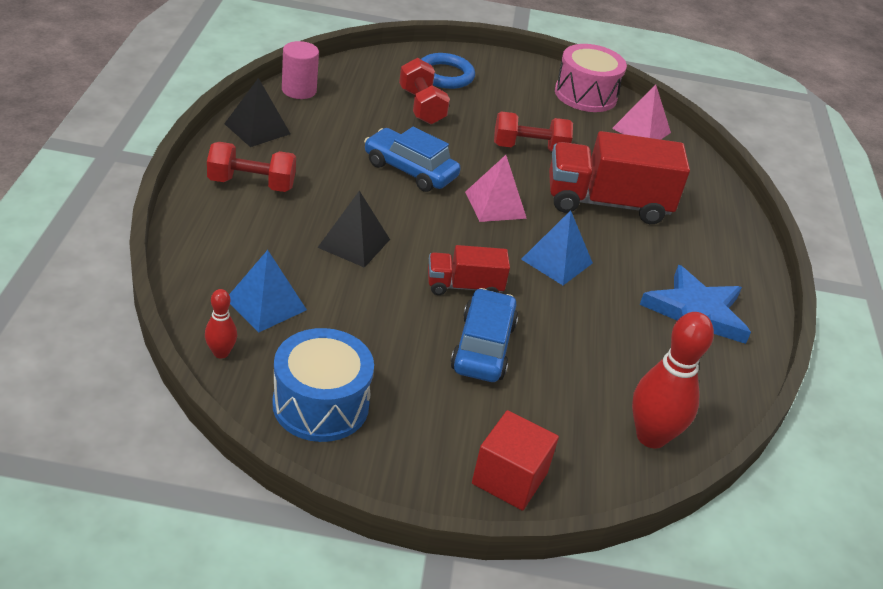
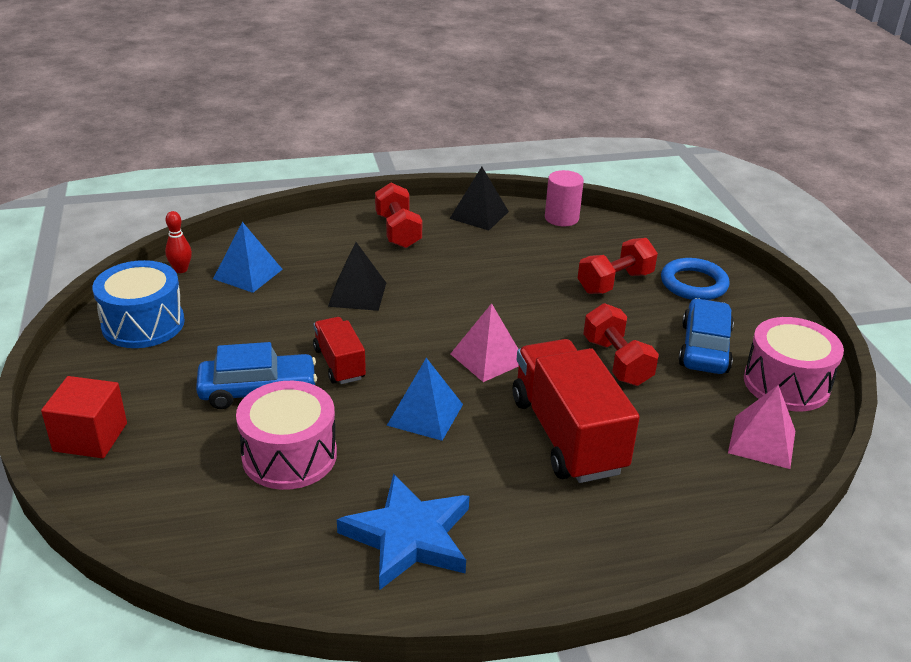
camera: 75 degrees right, 5 degrees down
blue car [364,127,461,192] -> blue car moved to [678,298,734,374]
red bowling pin [632,312,714,449] -> none
none -> pink drum [236,381,337,490]

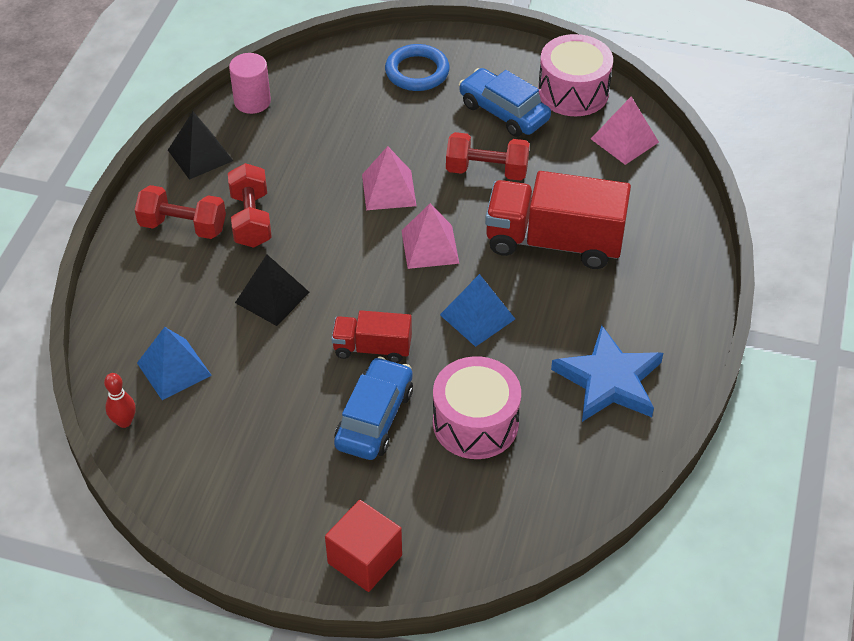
camera: 60 degrees left, 15 degrees up
blue drum [92,260,185,348] -> none
red dumbbell [578,238,658,294] -> red dumbbell moved to [228,163,272,248]
none -> pink pyramid [362,146,417,210]

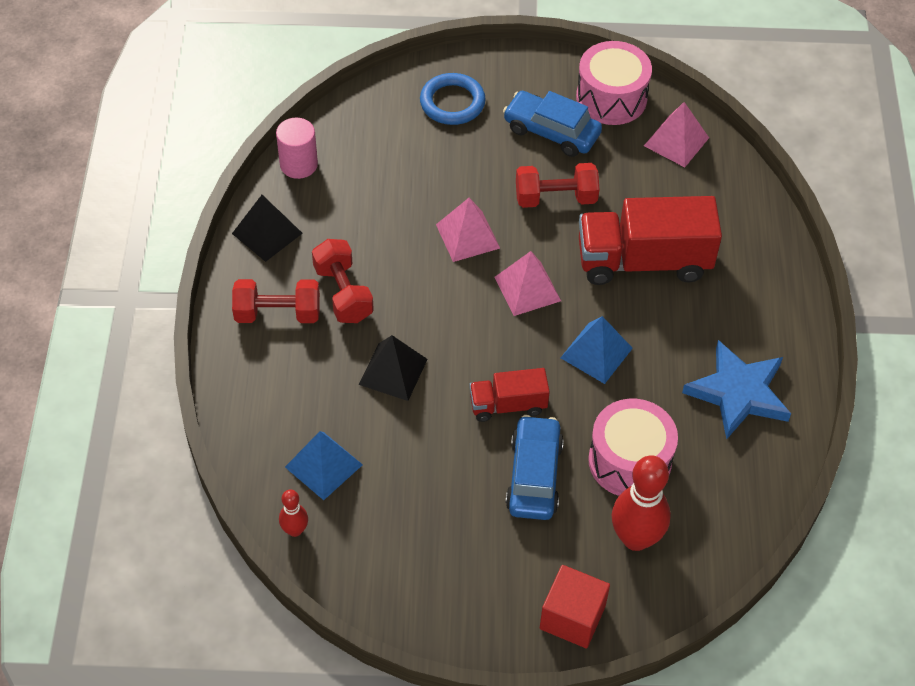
camera: 15 degrees left, 5 degrees up
none -> red bowling pin [611,455,671,551]

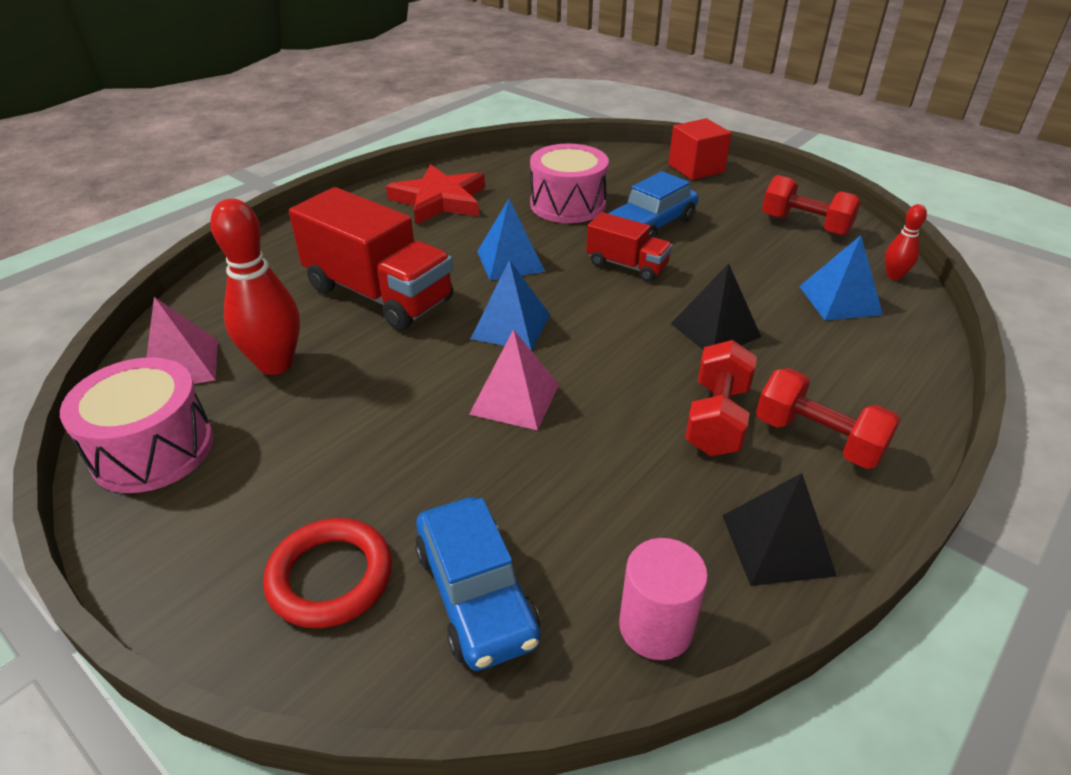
camera: 140 degrees left, 15 degrees down
blue ring [420,73,486,125] -> red ring [263,518,392,628]
pink pyramid [495,251,561,316] -> blue pyramid [471,260,550,351]
blue car [503,91,602,157] -> blue car moved to [415,497,540,671]
red dumbbell [516,163,599,208] -> red dumbbell moved to [762,175,861,236]
red bowling pin [611,455,671,551] -> red bowling pin moved to [210,199,300,375]
blue star [682,340,791,439] -> red star [386,164,485,225]

